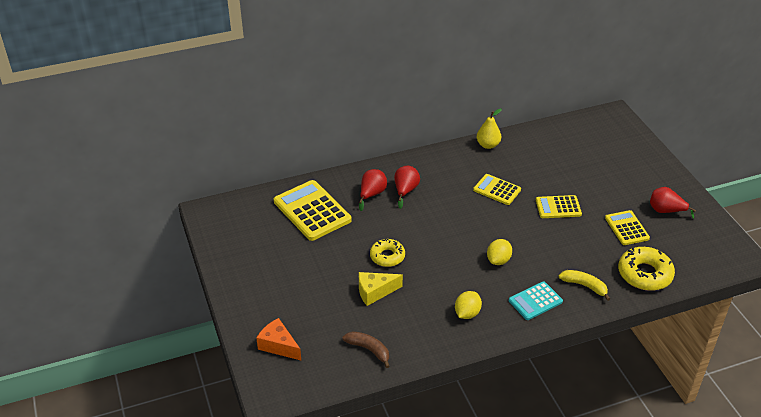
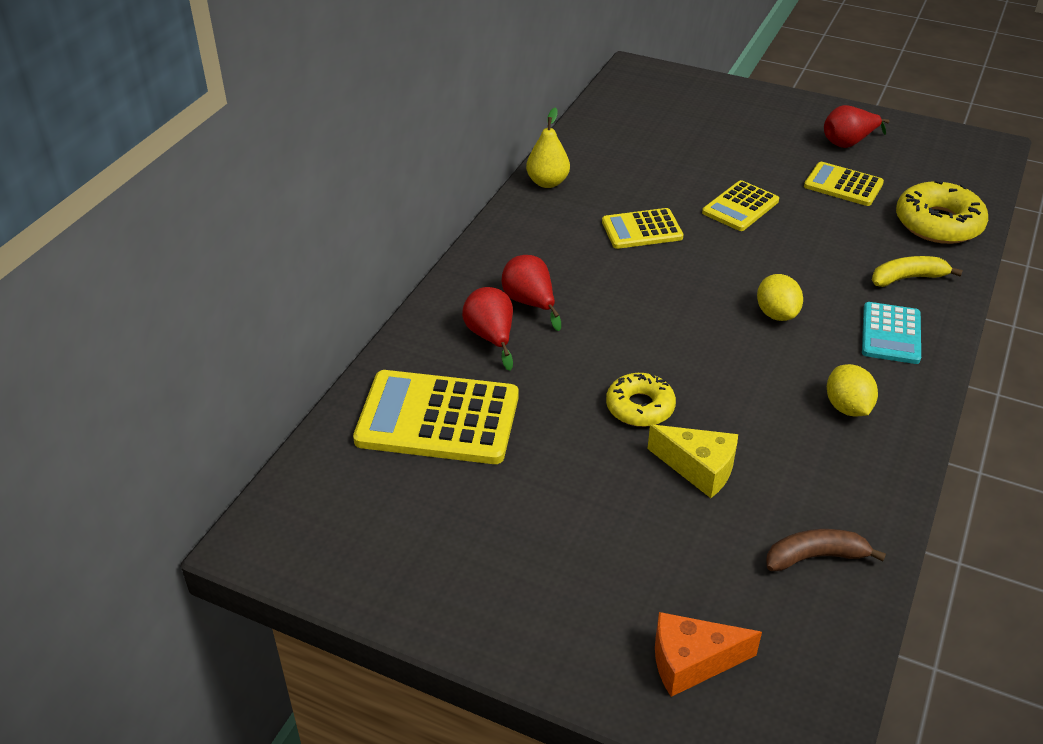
camera: 45 degrees left, 0 degrees up
yellow cheese [359,272,403,306] -> yellow cheese turned 90 degrees counterclockwise [647,424,738,498]

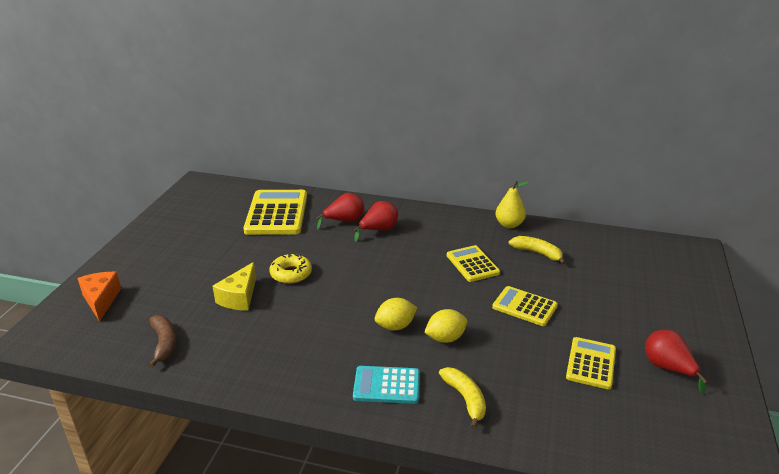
camera: 80 degrees right, 10 degrees down
yellow lemon [827,364,878,417] -> yellow lemon moved to [424,309,467,343]
yellow donut [896,180,988,244] -> none
none -> yellow banana [509,236,566,264]

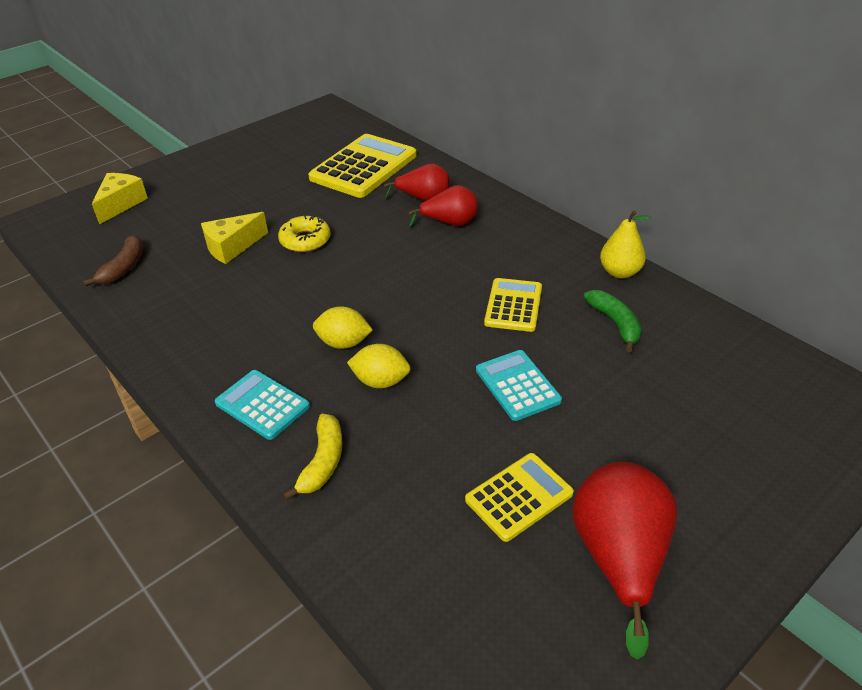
camera: 35 degrees right, 10 degrees up
orange cheese [78,272,121,322] -> yellow cheese [92,173,148,225]
yellow calculator [492,286,558,326] -> turquoise calculator [476,350,562,421]
yellow banana [509,236,566,264] -> green banana [583,290,642,352]
red pear [645,330,707,394] -> red pear [572,461,678,660], size x1.58

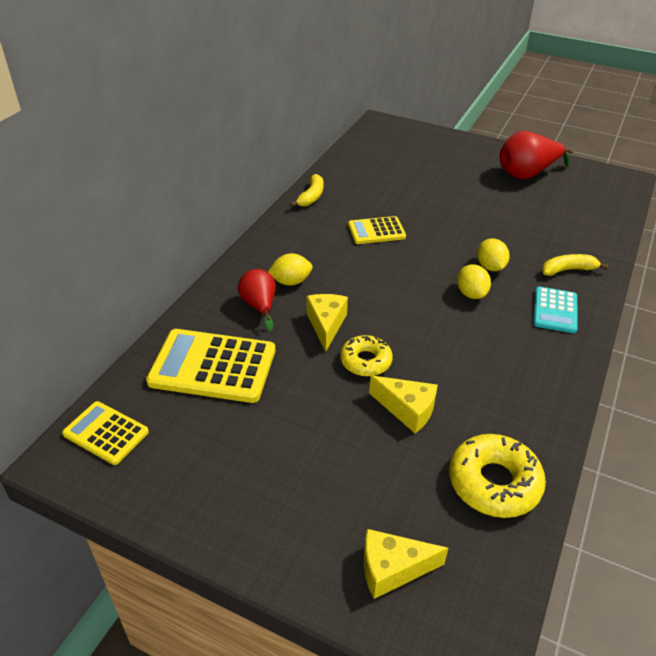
camera: 115 degrees left, 0 degrees up
brown banana [84,235,143,286] -> yellow donut [449,434,546,518]
red pear [409,185,477,228] -> yellow lemon [268,253,313,285]
yellow calculator [465,453,574,542] -> yellow calculator moved to [62,401,149,465]
turquoise calculator [476,350,562,421] -> none
green banana [583,290,642,352] -> none
yellow pear [600,210,651,279] -> yellow banana [290,174,323,207]
none -> yellow cheese [306,294,348,352]

